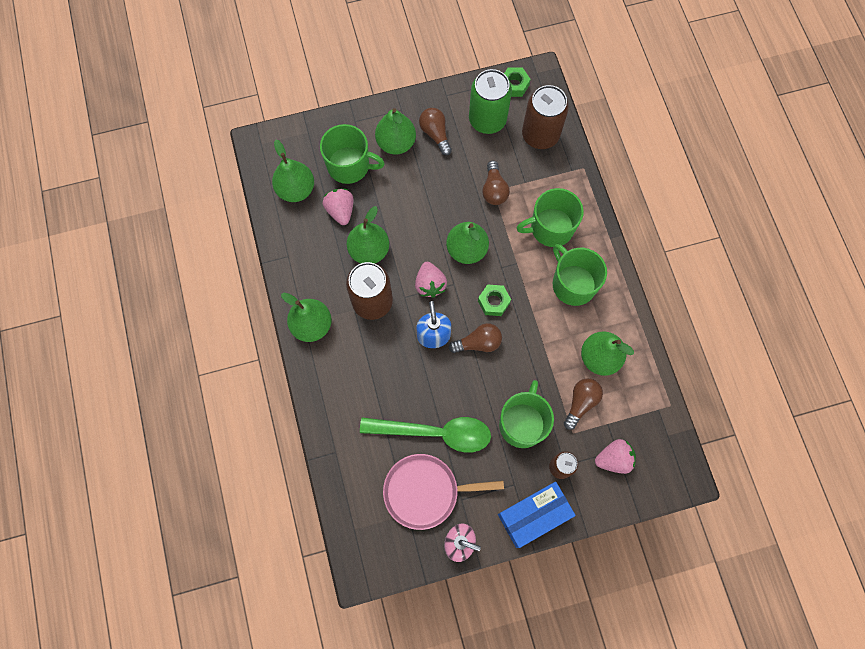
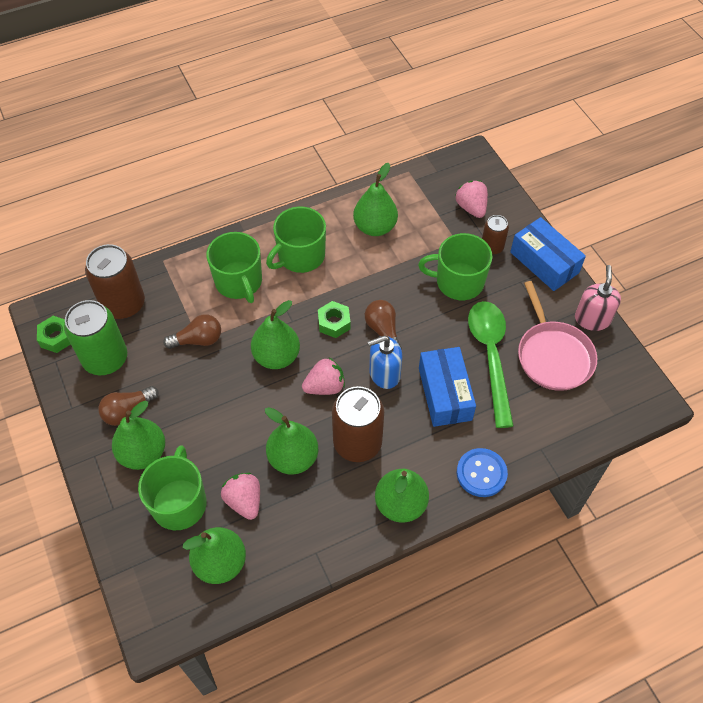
camera: 100 degrees left, 15 degrees down
pink strawberry [323,189,354,225] -> pink strawberry turned 90 degrees clockwise [221,473,260,520]
brown light bulb [564,378,603,430] -> none
none -> blue box [419,347,476,427]
none -> blue button [457,448,508,497]

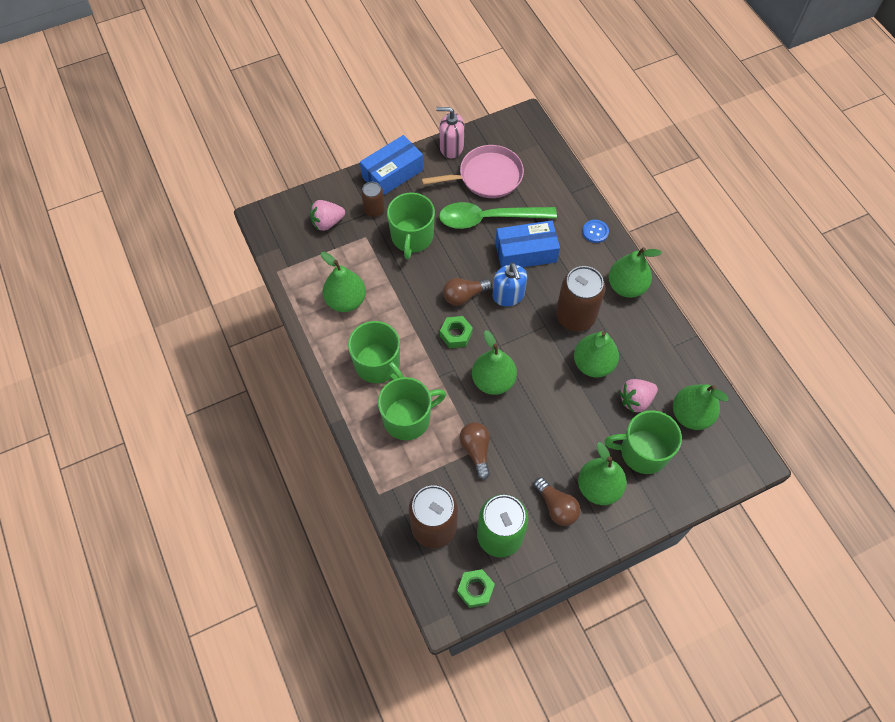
camera: 90 degrees left, 5 degrees up
pink strawberry [302,358,345,395] -> none
blue button [457,448,508,497] -> blue button [583,220,609,243], size x0.66

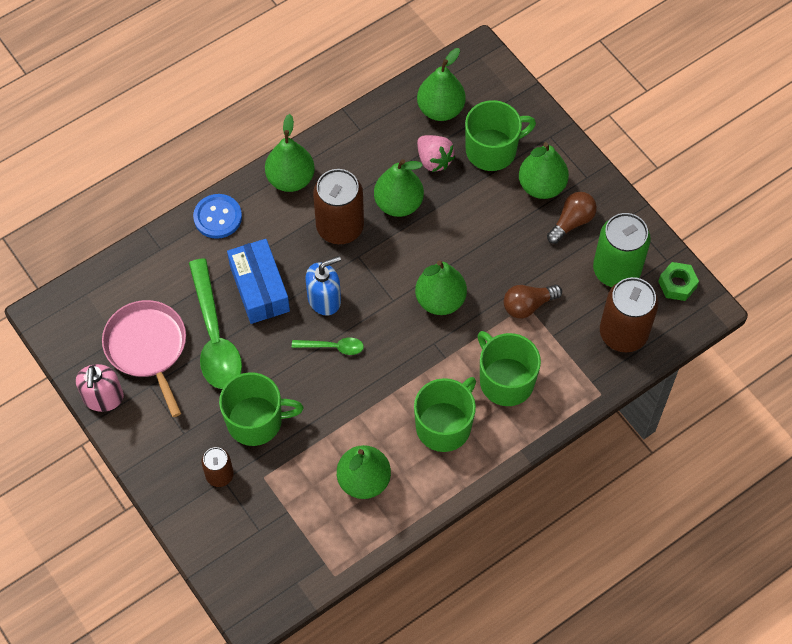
camera: 100 degrees left, 0 degrees up
pink strawberry [310,200,345,231] -> none
blue box [360,135,423,196] -> none
green nut [440,316,473,348] -> none
brown light bulb [443,278,492,306] -> green spoon [292,337,364,355]
blue button [583,220,609,243] -> blue button [193,194,242,239], size x1.51
green mug [604,410,682,474] -> green mug turned 105 degrees counterclockwise [465,100,536,171]

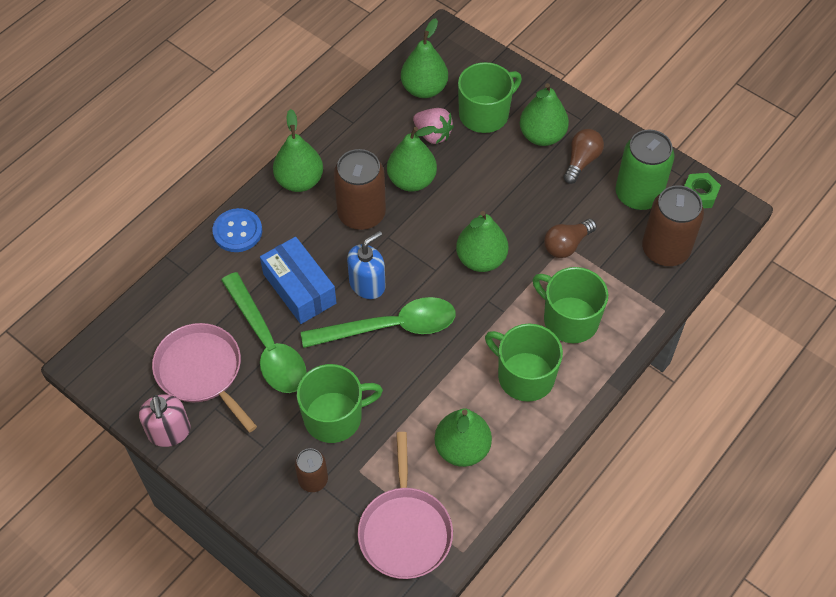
camera: 15 degrees left, 5 degrees down
green spoon [292,337,364,355] -> green spoon [301,297,456,348], size x2.10
green mug [414,377,476,452] -> green mug turned 75 degrees counterclockwise [485,324,563,402]
none -> pink pan [358,432,453,579]

